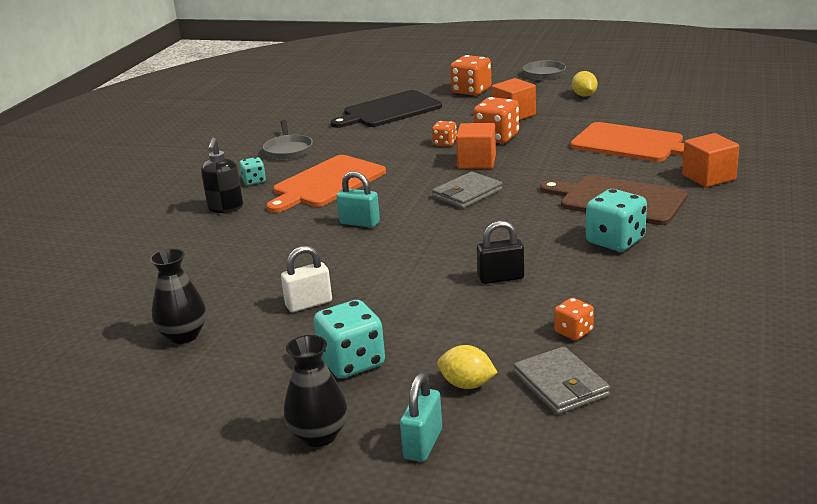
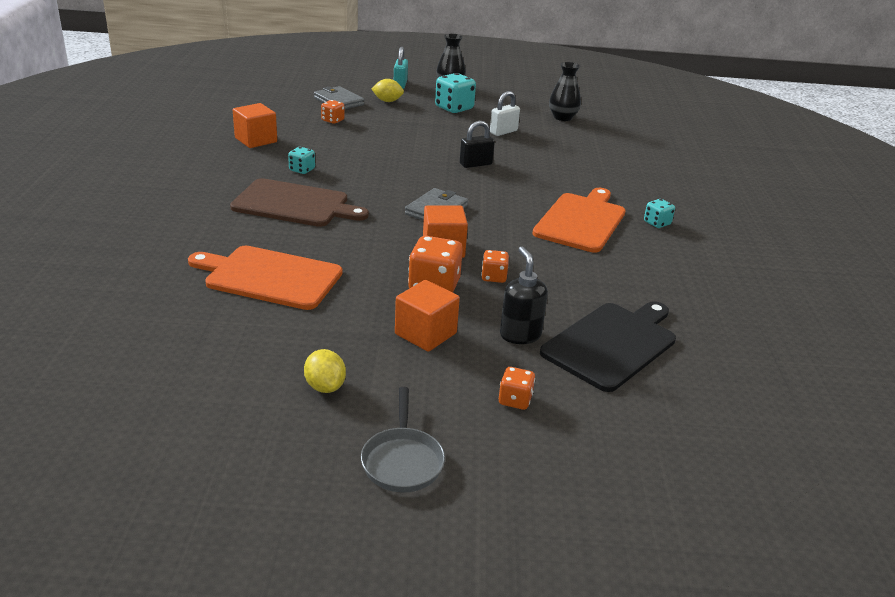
camera: 160 degrees right, 5 degrees up
black soap dispenser [201,138,243,213] -> black soap dispenser moved to [500,247,548,344]
grey pan [263,120,313,160] -> none
turquoise padlock [336,171,380,228] -> none
orange dice [450,55,491,96] -> orange dice [499,367,535,410], size x0.56
black padlock [477,221,524,284] -> black padlock moved to [460,121,495,168]
turquoise dice [586,189,647,252] -> turquoise dice [288,147,315,174], size x0.56
orange cube [682,133,739,187] -> orange cube moved to [233,103,277,148]

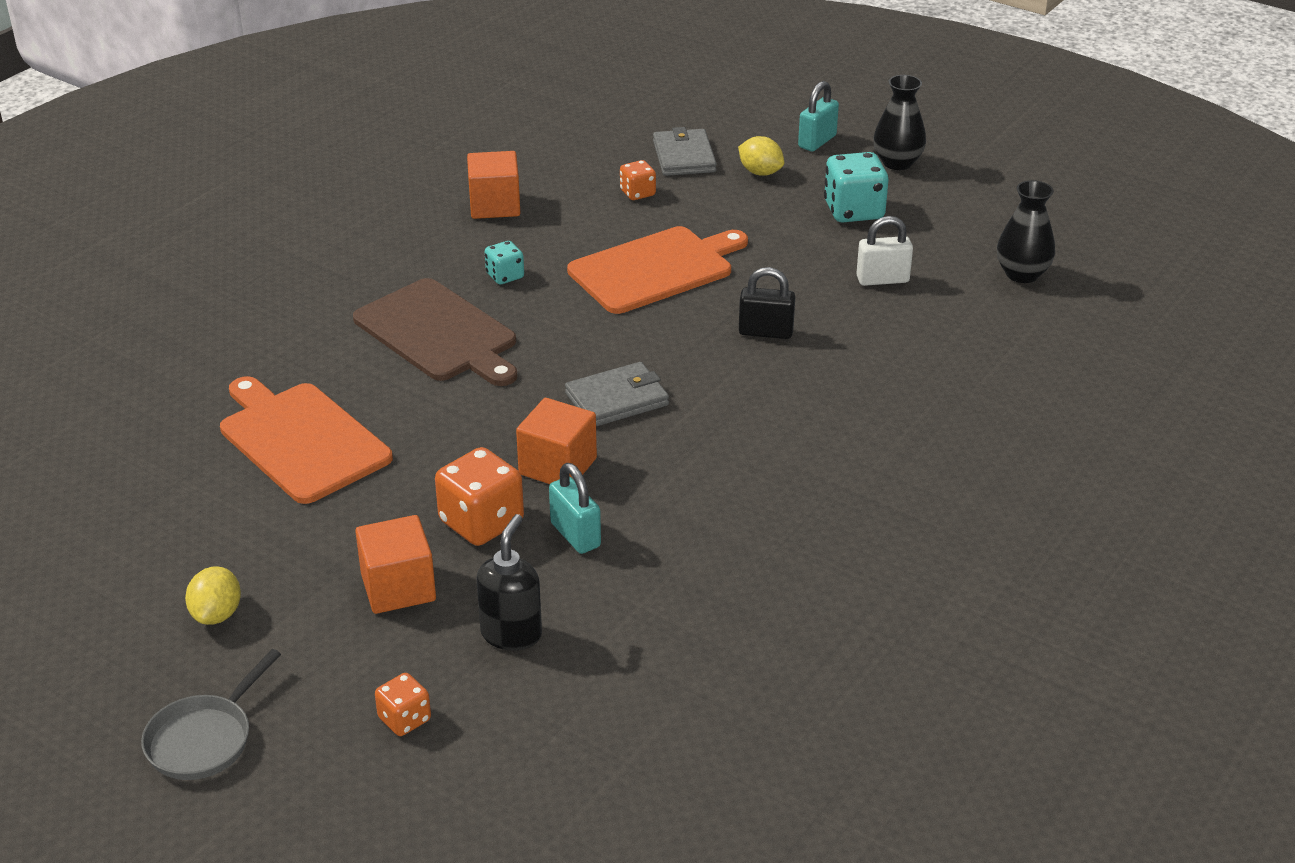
camera: 35 degrees right, 5 degrees up
orange dice [481,250,509,283] -> turquoise padlock [549,463,601,554]
orange cutting board [532,188,626,253] -> orange cutting board moved to [567,226,748,314]
black cutting board [540,301,676,392] -> none
turquoise dice [644,199,675,228] -> none

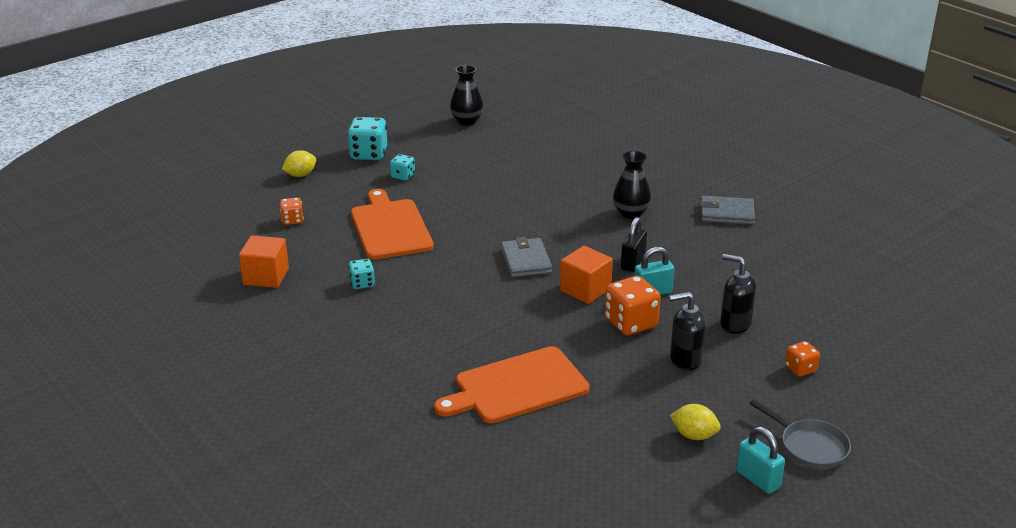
camera: 75 degrees left, 5 degrees down
brown cutting board [353,278,518,386] -> none
orange cube [355,515,436,614] -> black soap dispenser [669,292,705,371]
grey wallet [653,127,717,176] -> grey wallet moved to [700,196,755,225]
black padlock [739,267,795,339] -> black padlock moved to [621,217,647,272]
turquoise padlock [798,81,839,151] -> turquoise padlock moved to [736,426,785,494]
white padlock [856,216,913,286] -> none
black vase [873,75,926,170] -> black vase moved to [613,151,651,219]
none -> turquoise dice [390,154,415,180]

